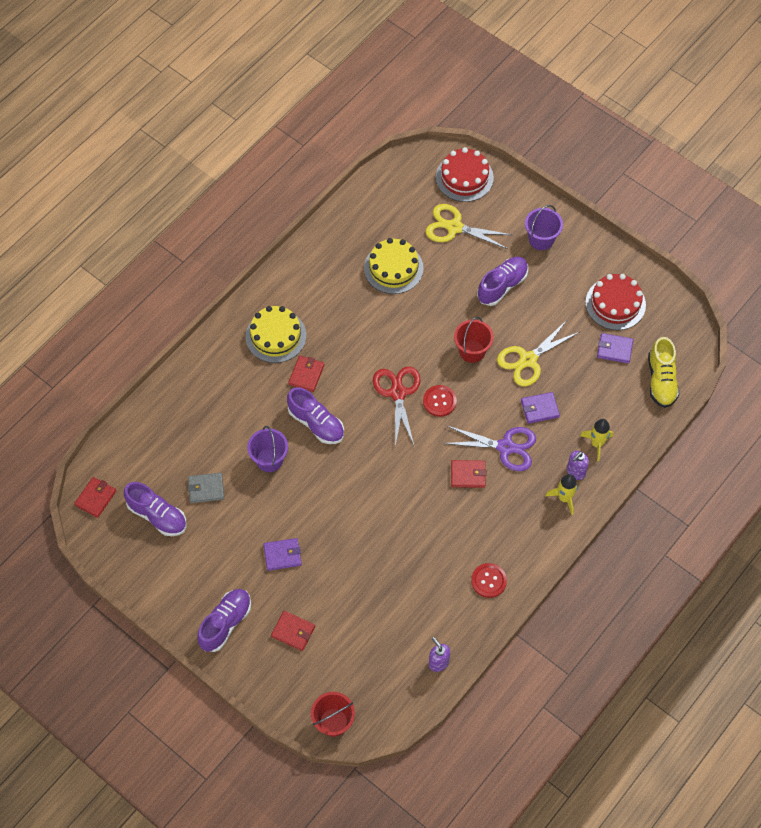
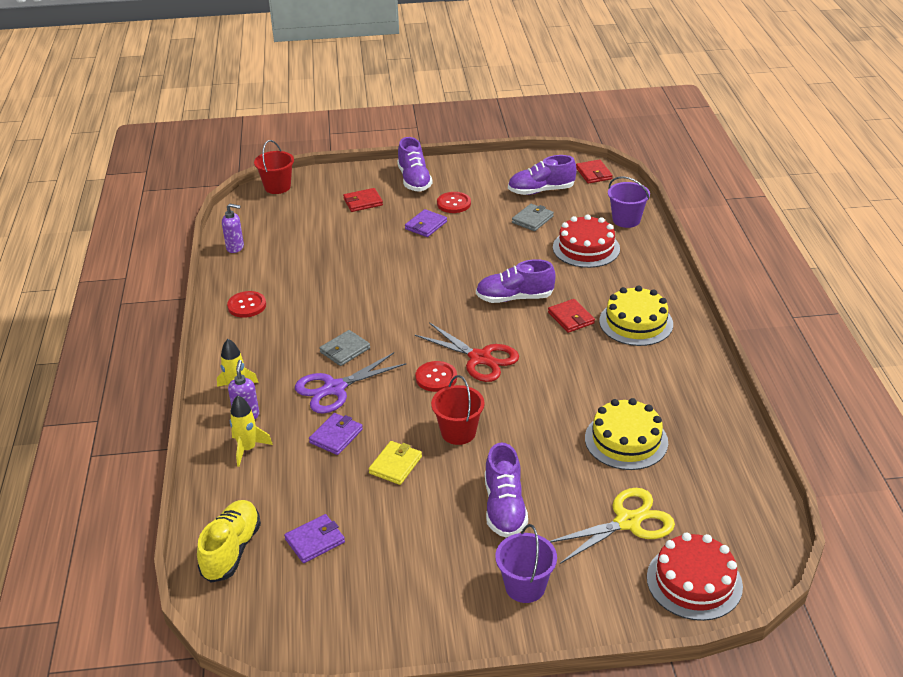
camera: 135 degrees right, 25 degrees down
purple bucket [247,426,288,472] -> purple bucket moved to [608,176,650,228]
red wallet [451,460,487,488] -> grey wallet [319,330,370,366]
yellow scissors [497,319,579,386] -> yellow wallet [369,441,422,485]
red cake [585,274,646,330] -> red cake moved to [553,214,620,268]
yellow shoe [648,337,679,408] -> yellow shoe turned 60 degrees clockwise [197,500,261,583]
none -> red button [437,192,471,213]

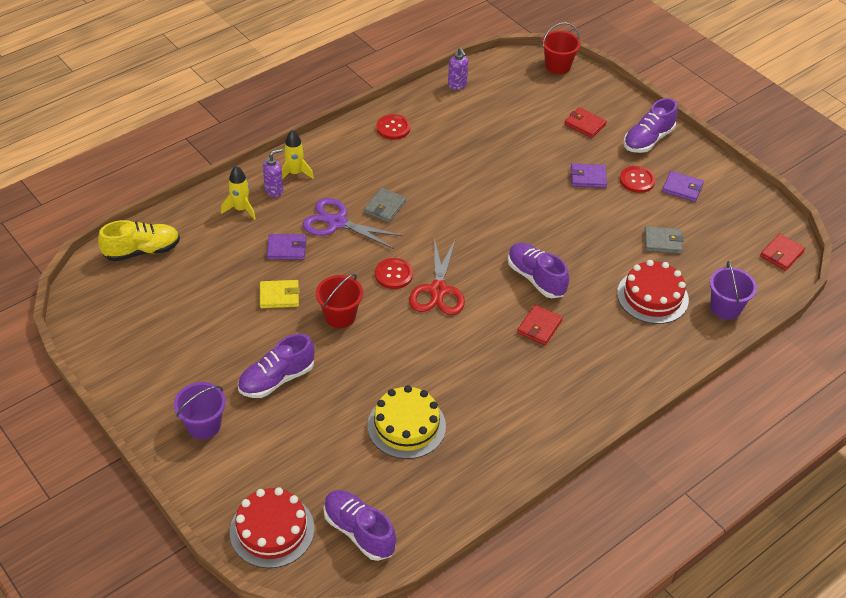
camera: 55 degrees right, 10 degrees up
purple wallet [284,514,345,563] -> purple wallet moved to [662,171,704,202]
grey wallet [319,330,370,366] -> grey wallet turned 75 degrees counterclockwise [364,188,406,223]
purple shoe [508,155,577,195] -> purple shoe moved to [323,490,396,561]
yellow scissors [549,488,675,564] -> none
yellow cake [599,286,673,346] -> none

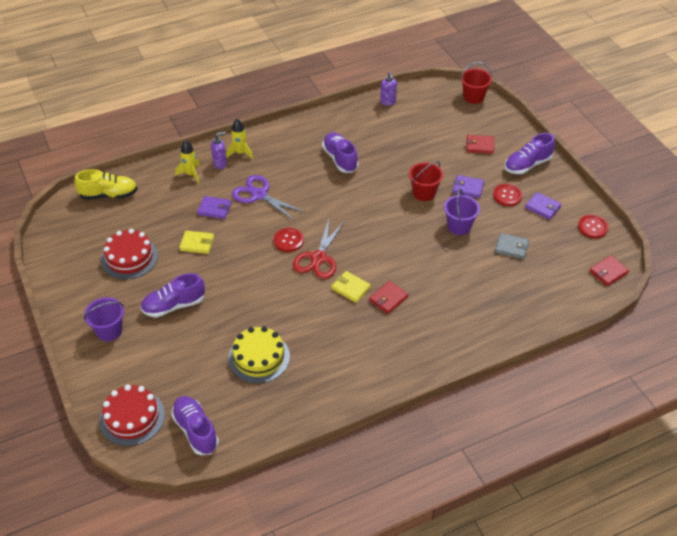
camera: 15 degrees right, 0 degrees up
red bucket [316,274,363,328] -> red bucket moved to [409,161,443,201]
grey wallet [364,188,406,223] -> none
red button [376,114,411,140] -> red button moved to [578,215,609,238]
purple shoe [508,243,569,298] -> purple shoe moved to [322,132,358,173]
red wallet [564,107,607,138] -> red wallet turned 45 degrees counterclockwise [466,135,494,154]
red cake [617,260,689,324] -> red cake moved to [101,229,158,279]
purple bucket [710,261,757,320] -> purple bucket moved to [444,189,480,235]
none -> yellow wallet [331,271,371,303]

